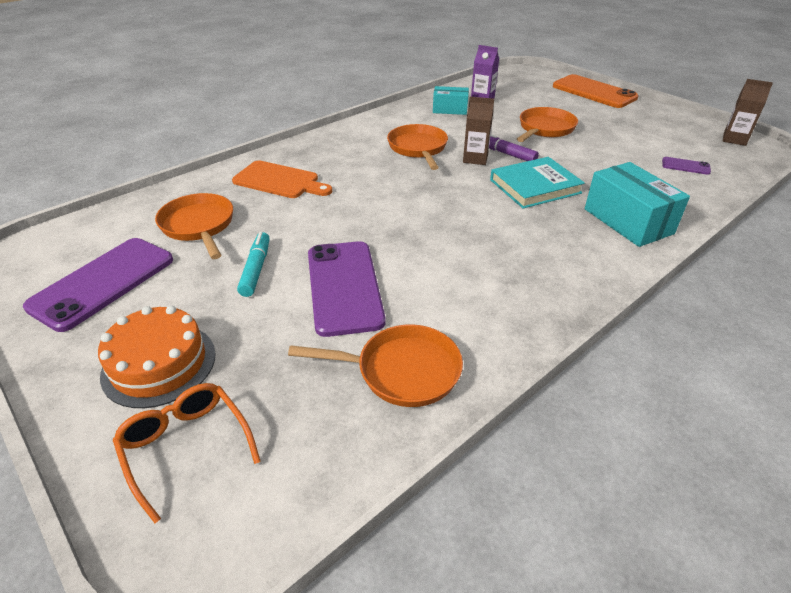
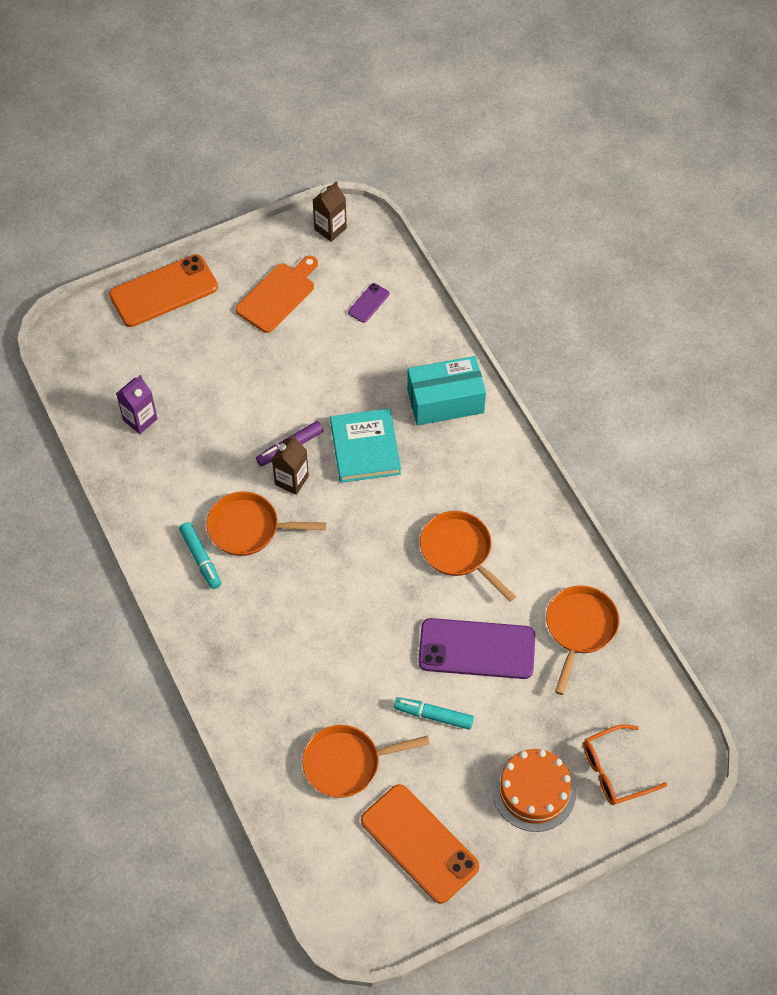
camera: 75 degrees left, 20 degrees up
purple phone [23,238,173,332] -> orange phone [361,784,479,904]
orange cutting board [232,161,332,198] -> orange cutting board moved to [235,256,318,333]
turquoise box [433,86,469,115] -> none
orange pan [517,107,578,142] -> orange pan moved to [420,511,516,602]
none -> turquoise marker [179,522,221,589]

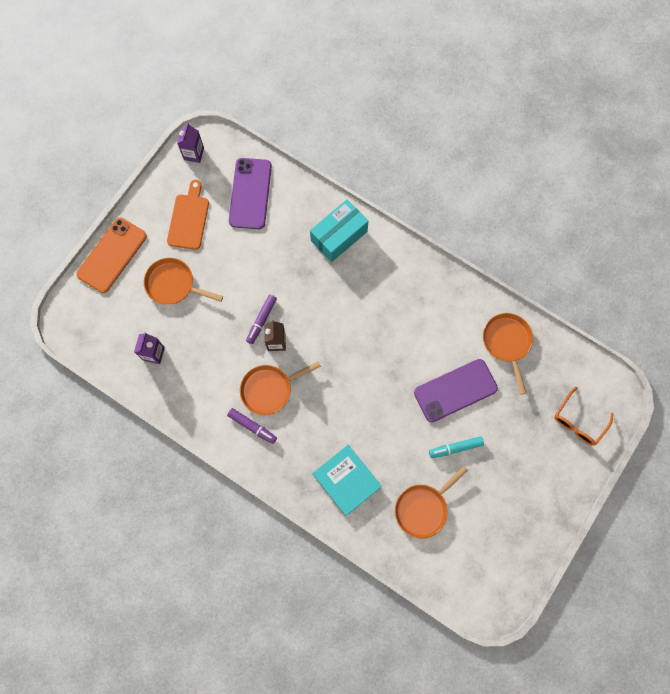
camera: 30 degrees left, 15 degrees up
turquoise marker [179,522,221,589] -> purple marker [227,408,277,444]
brown carton [313,181,347,242] -> purple carton [177,123,204,163]
turquoise book [330,408,401,483] -> turquoise book moved to [313,445,382,516]
purple phone [348,283,389,323] -> purple phone [229,158,272,229], size x2.26
orange phone [361,784,479,904] -> none
orange pan [420,511,516,602] -> orange pan moved to [144,258,223,305]
orange cake [493,749,576,832] -> none

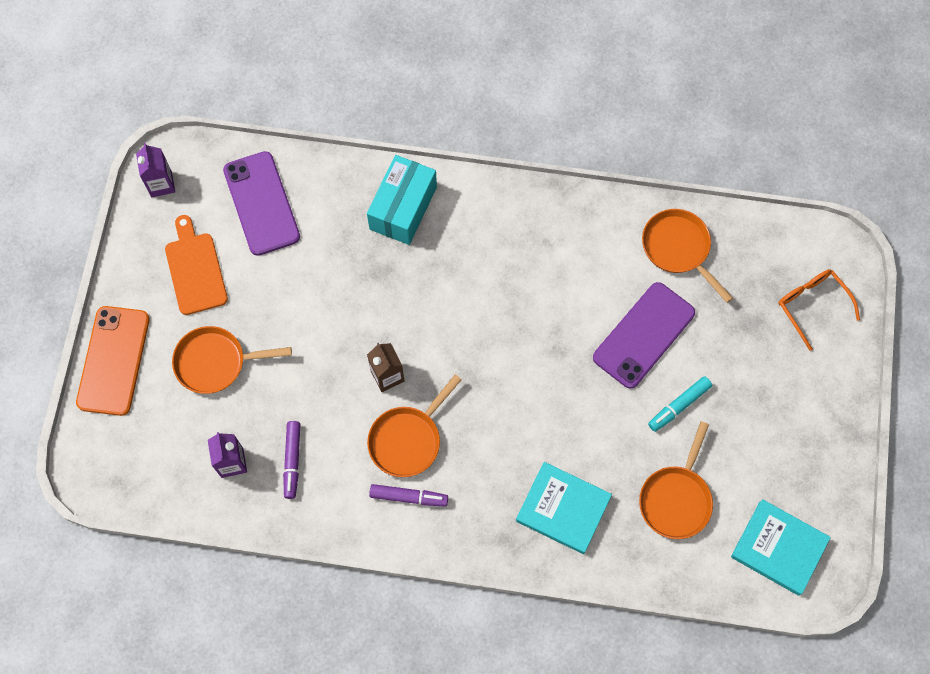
camera: 25 degrees left, 5 degrees down
purple marker [246,295,277,344] -> purple marker moved to [283,421,300,499]
orange glasses [554,387,614,446] -> orange glasses turned 135 degrees clockwise [778,269,860,351]
none -> turquoise book [731,499,831,596]

